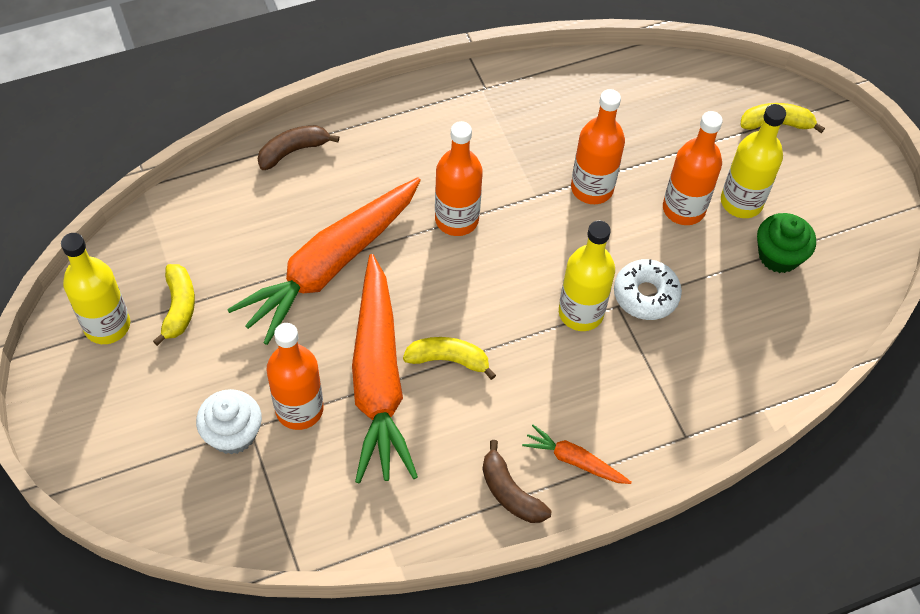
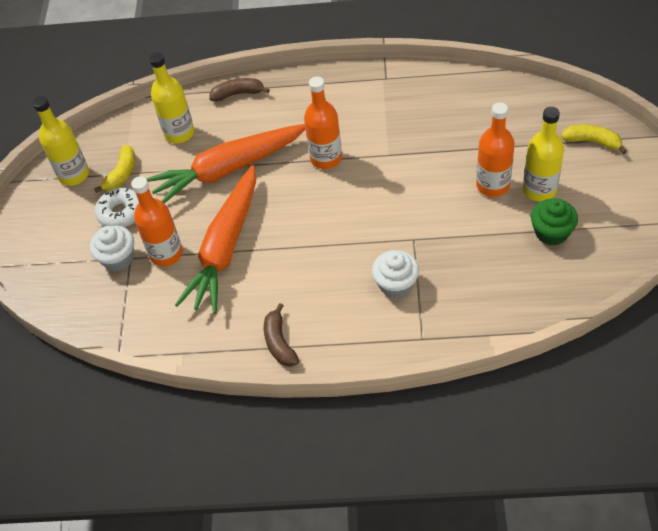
camera: 30 degrees right, 5 degrees down
yellow banana [403,337,496,380] -> none
orange carrot [522,425,632,484] -> none
yellow bottle [559,220,615,331] -> yellow bottle moved to [149,52,194,143]
orange bottle [571,89,625,204] -> none
white donut [614,259,682,320] -> white donut moved to [95,188,139,228]
none -> white cupcake [372,250,419,298]

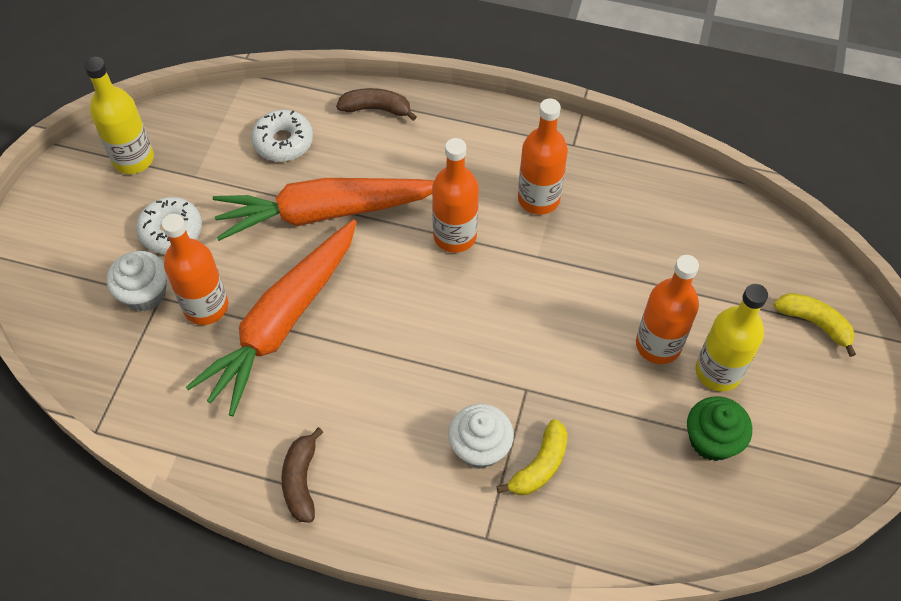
camera: 10 degrees right, 5 degrees up
yellow banana [94,145,135,193] -> yellow banana moved to [497,419,568,495]
yellow bottle [149,52,194,143] -> white donut [251,110,313,162]
none -> orange bottle [518,98,568,215]

